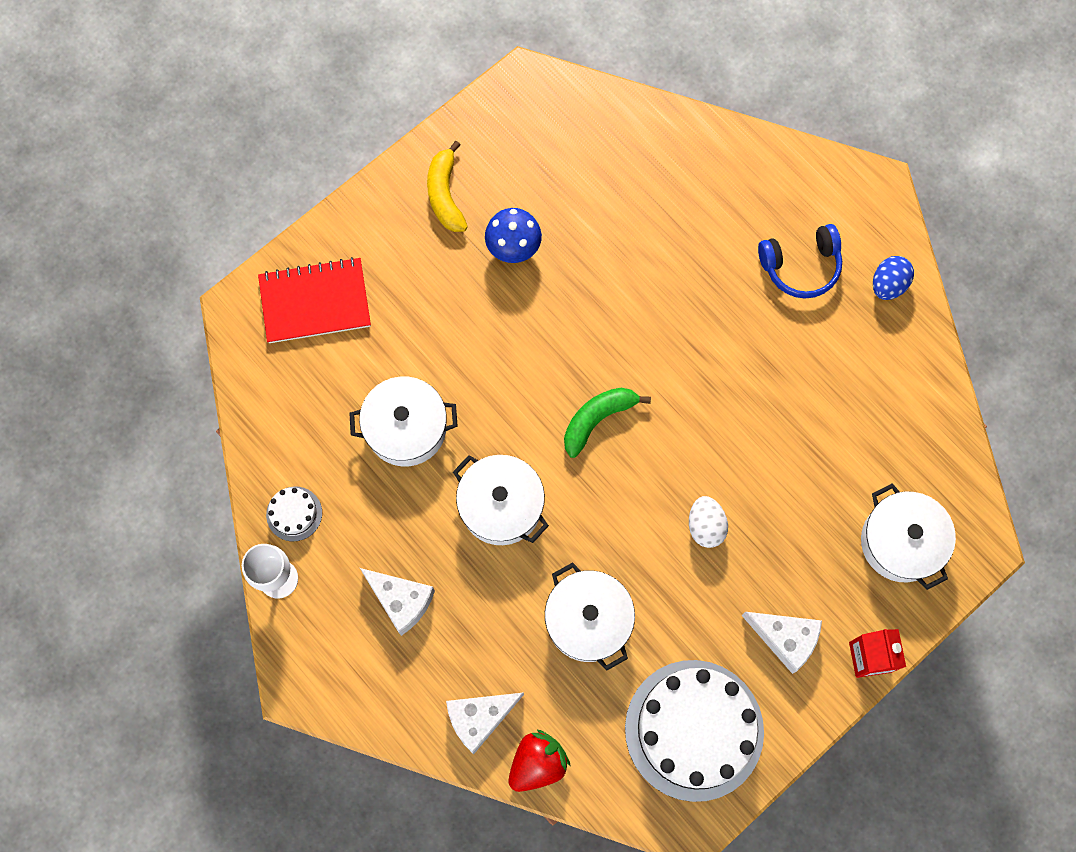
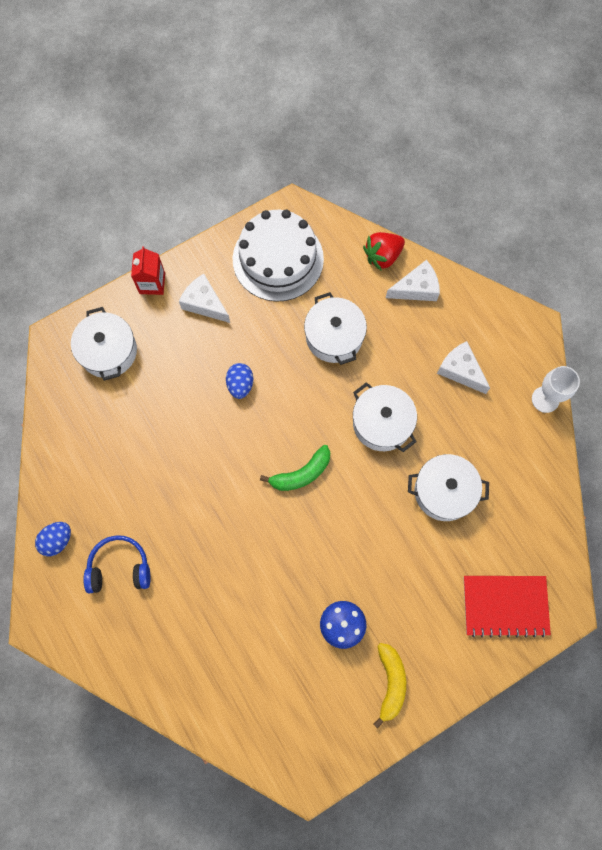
camera: 170 degrees left, 0 degrees up
white cake [266,487,322,541] -> none
white egg [689,496,728,548] -> blue egg [226,363,253,399]

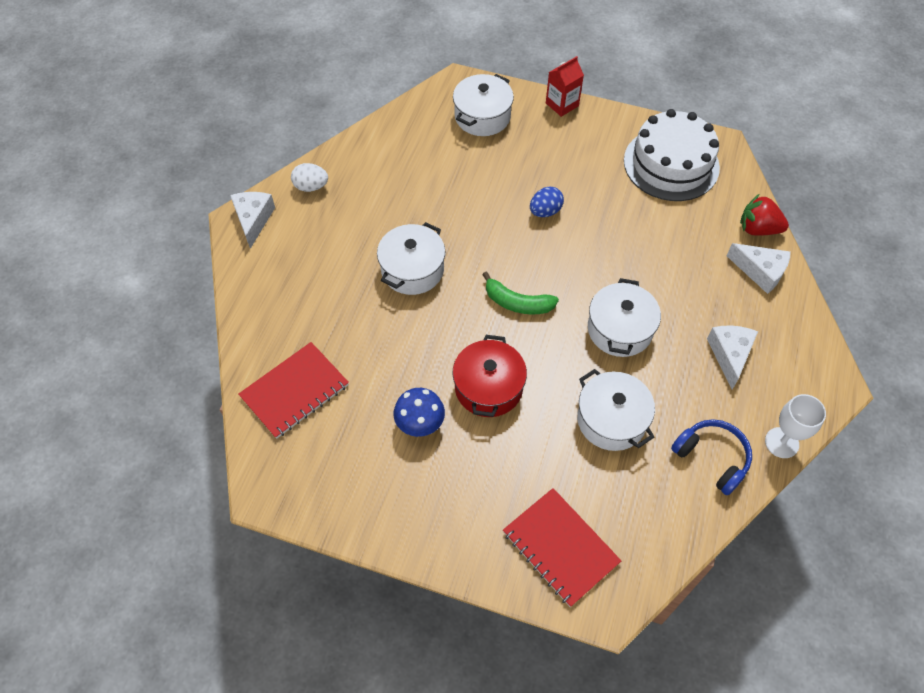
camera: 50 degrees right, 15 degrees down
blue egg [35,522,71,556] -> white egg [291,163,328,192]
blue headphones [83,535,151,593] -> blue headphones moved to [671,419,752,496]
white cheese [179,274,230,323] -> white cheese moved to [230,192,275,249]
white pot [304,292,367,365] -> white pot moved to [377,222,445,295]
yellow banana [373,643,406,729] -> none
none -> red notebook [239,342,349,439]
none -> red pot [453,335,527,417]

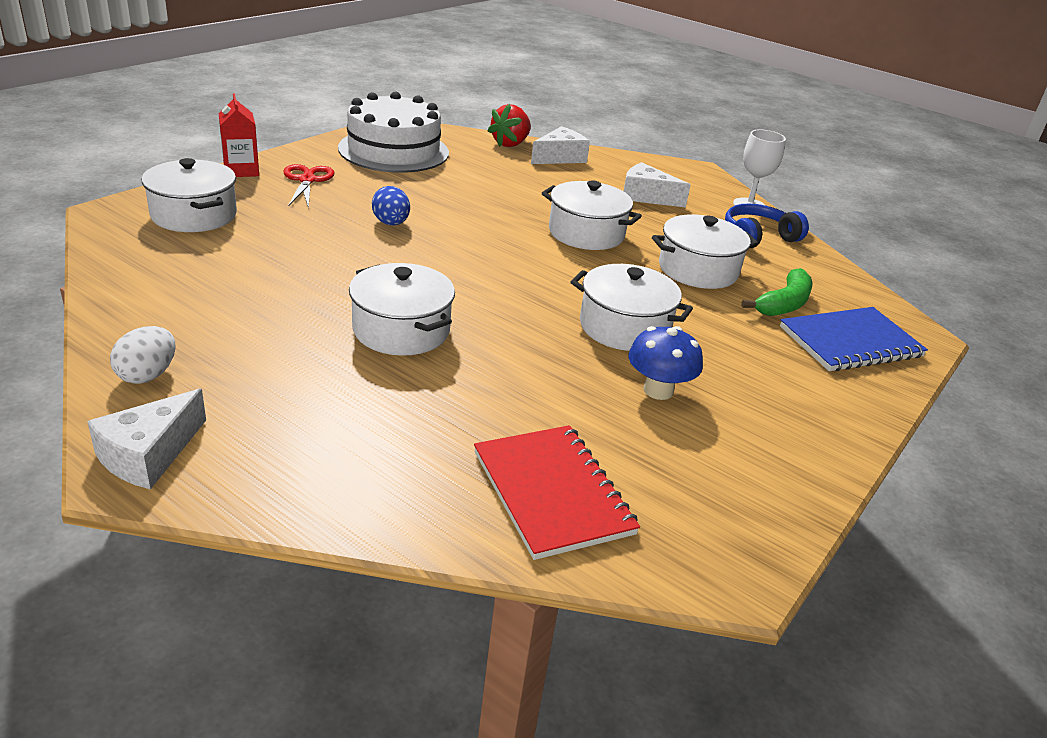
camera: 75 degrees left, 25 degrees down
white cheese [230,192,275,249] -> white cheese turned 75 degrees counterclockwise [87,389,206,489]
red pot [453,335,527,417] -> white pot [571,264,693,351]
green banana [482,272,559,315] -> green banana moved to [741,268,812,316]
red notebook [503,488,621,607] -> blue notebook [780,307,928,371]
none -> red scissors [283,164,334,209]

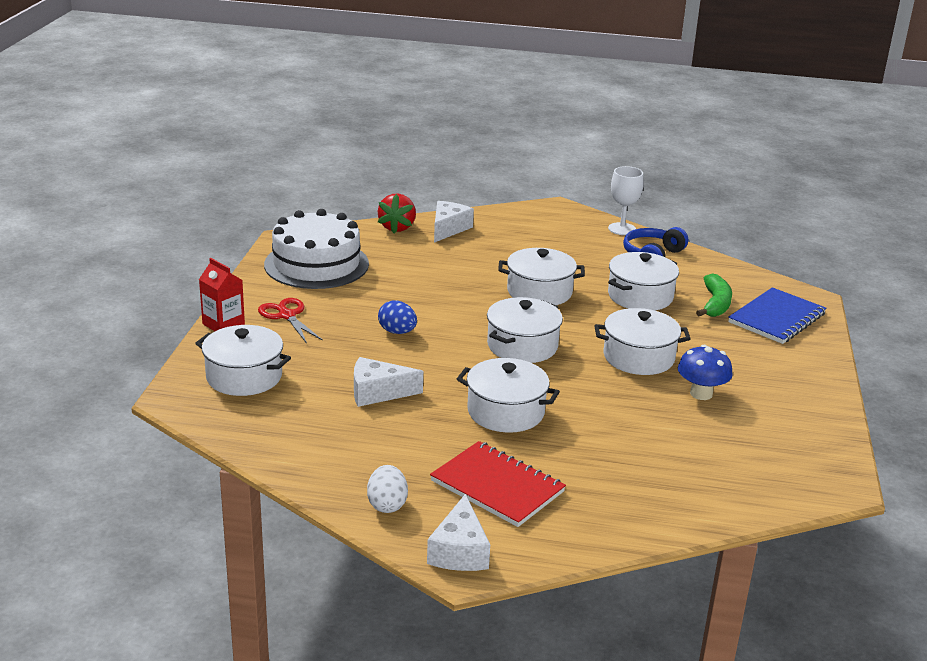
camera: 25 degrees left, 5 degrees down
red notebook [474,425,640,560] -> red notebook moved to [430,441,566,527]
white cheese [624,162,691,207] -> white cheese moved to [354,357,423,407]
none -> white pot [487,297,563,363]

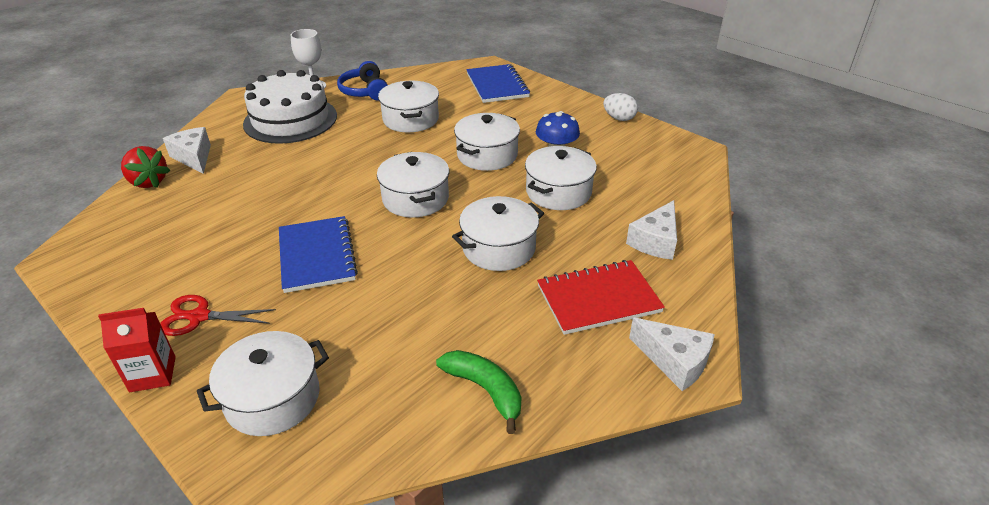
camera: 55 degrees left, 10 degrees up
white cake [264,209,369,289] -> white cake moved to [243,70,337,144]
white cheese [354,357,423,407] -> white cheese moved to [626,200,677,260]
white egg [367,465,408,513] -> white egg moved to [603,93,638,121]
blue egg [378,300,417,334] -> blue notebook [279,216,358,293]
white pot [498,248,585,305] -> white pot moved to [525,146,597,210]
green banana [696,273,732,317] -> green banana moved to [436,350,521,434]

